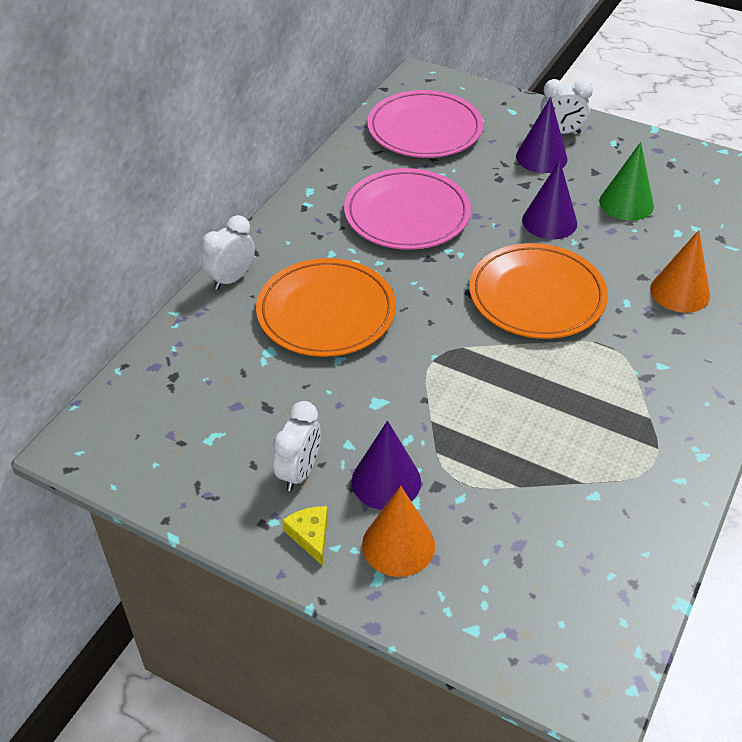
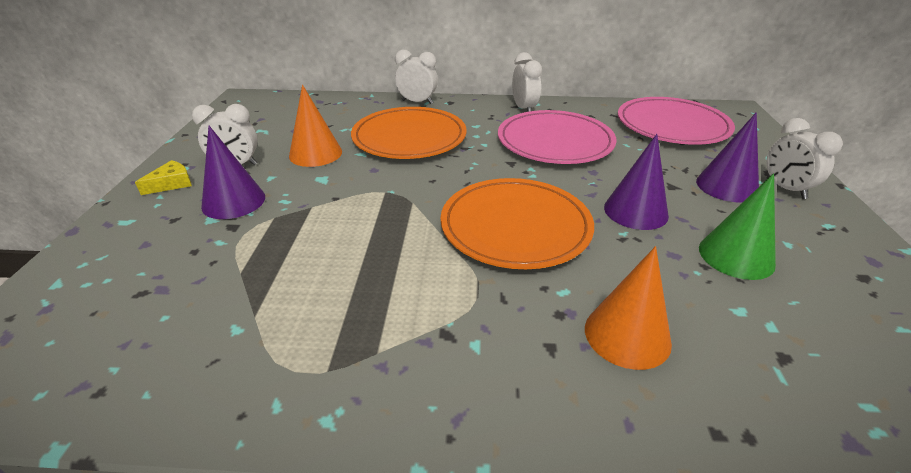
camera: 65 degrees right, 10 degrees down
orange cone [362,486,435,577] -> orange cone moved to [289,85,342,167]
none -> white clock [512,52,542,112]

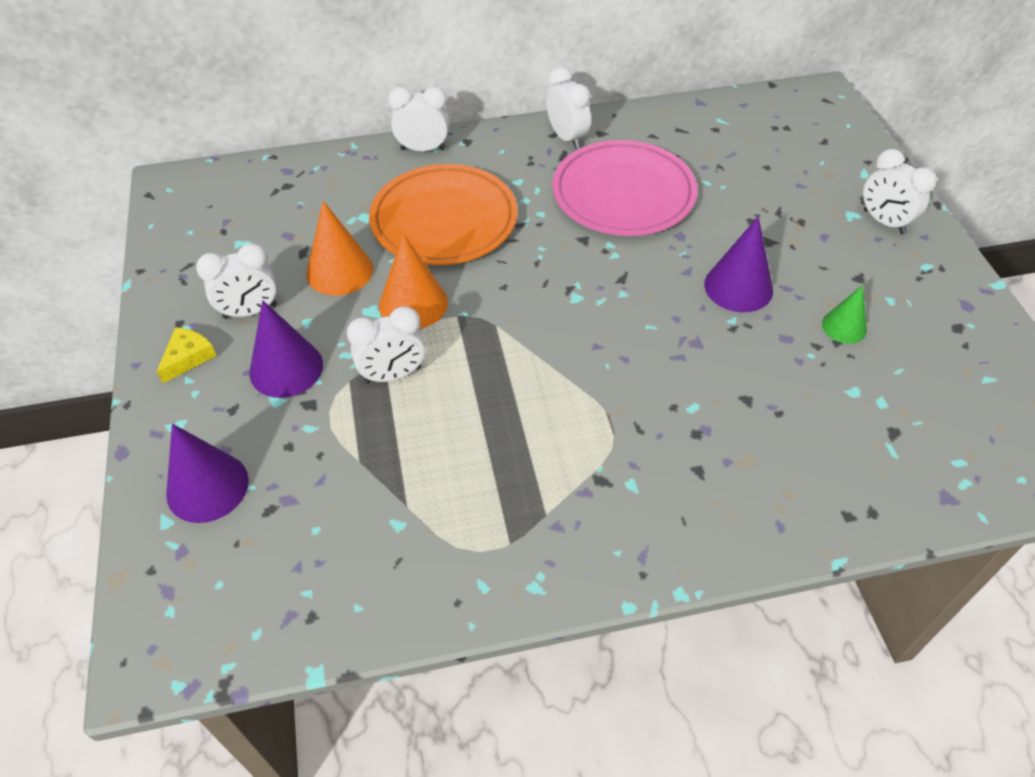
camera: 15 degrees left, 15 degrees up
orange plate [440,178,594,269] -> none
orange cone [585,246,672,370] -> orange cone moved to [379,233,448,329]
pink plate [618,97,735,145] -> none
purple cone [696,112,759,203] -> purple cone moved to [166,424,249,523]
green cone [699,173,776,280] -> green cone [822,285,867,344], size x0.62
none -> white clock [347,306,425,383]

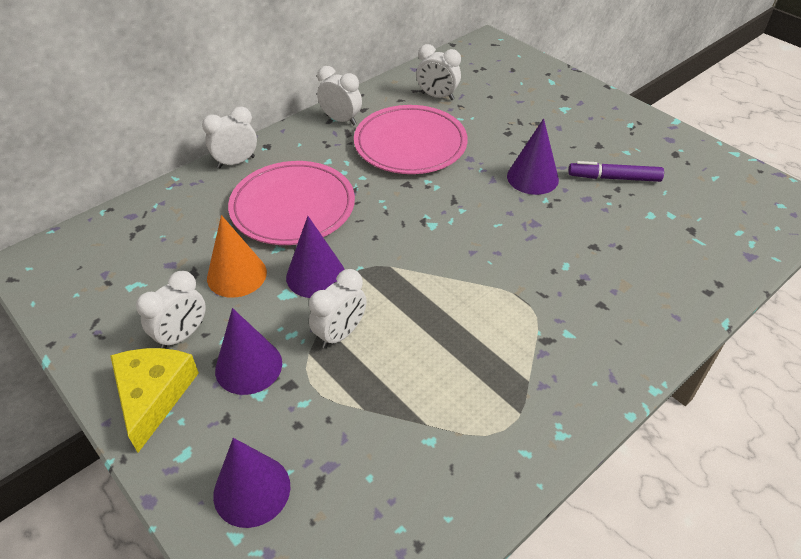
camera: 30 degrees left, 5 degrees down
yellow cheese [157,327,217,383] -> yellow cheese [110,348,199,453], size x1.81
orange plate [369,164,518,265] -> pink plate [228,161,355,245]
orange cone [379,233,448,329] -> purple cone [286,216,345,298]
green cone [822,285,867,344] -> purple marker [568,161,664,182]
white clock [863,149,937,234] -> white clock moved to [416,44,461,100]

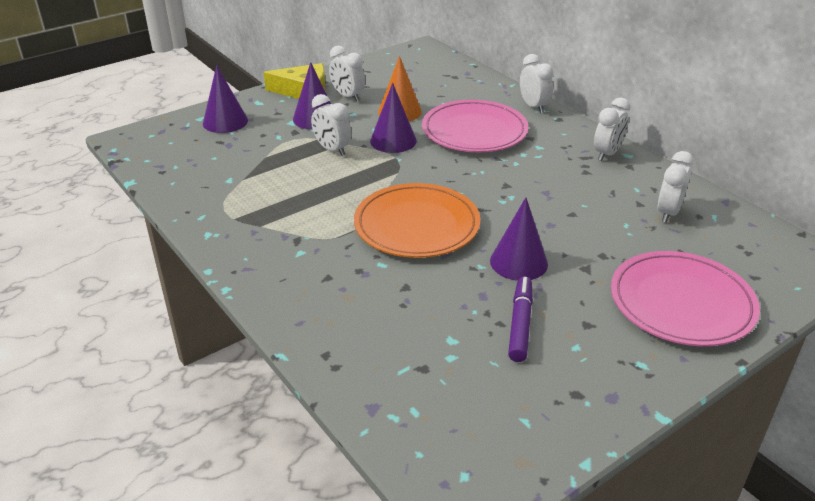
camera: 95 degrees right, 10 degrees down
pink plate [354,105,468,174] -> pink plate moved to [611,251,760,346]
none -> orange plate [354,183,480,258]

